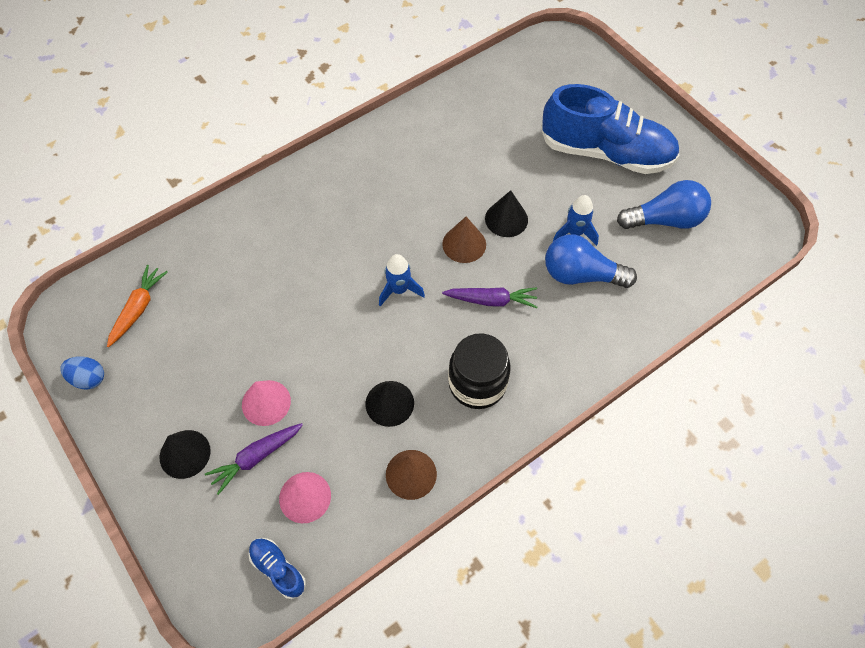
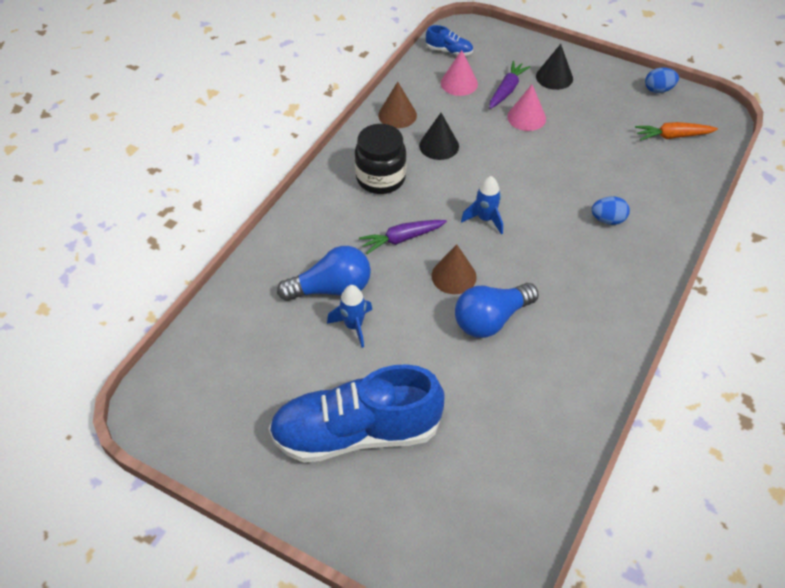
camera: 155 degrees right, 10 degrees down
orange carrot [107,265,168,347] -> orange carrot turned 90 degrees clockwise [635,122,718,141]
black cone [485,190,528,237] -> none
blue light bulb [617,180,711,229] -> blue light bulb moved to [455,283,539,338]
none -> blue egg [592,196,630,225]

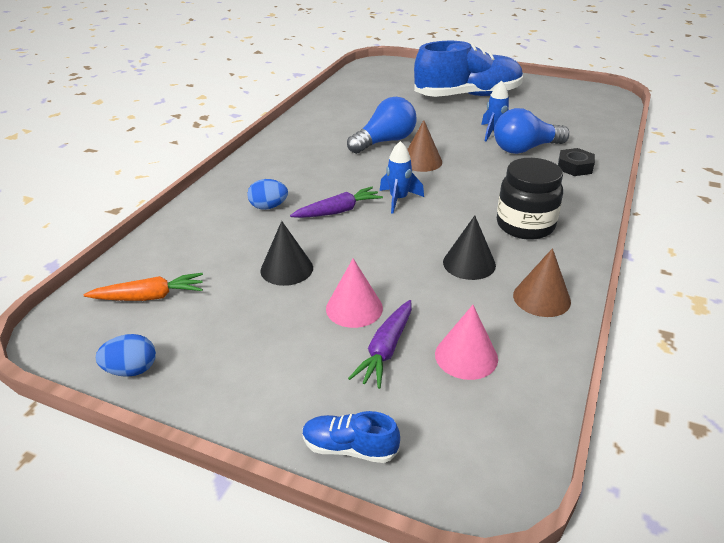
camera: 175 degrees right, 15 degrees down
purple carrot [359,220,447,254] -> purple carrot moved to [290,187,383,218]
blue shoe [426,25,473,56] -> blue shoe moved to [302,411,400,463]
black cone [536,44,573,90] -> black cone moved to [260,221,313,286]
none -> black nut [558,148,595,176]

